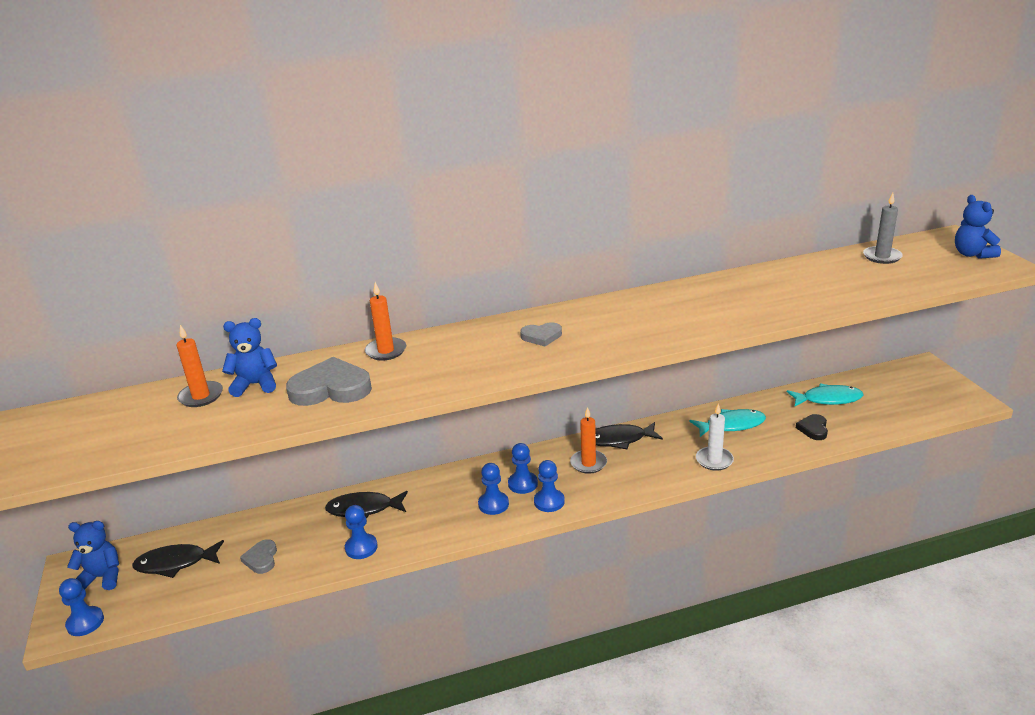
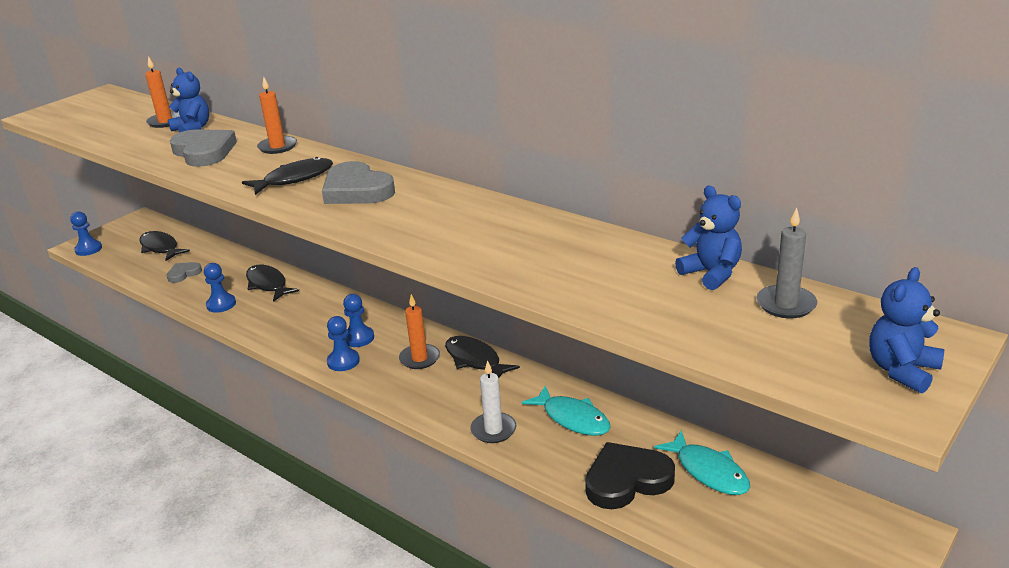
camera: 55 degrees right, 0 degrees up
blue teddy bear [67,521,119,590] -> blue teddy bear moved to [675,186,742,290]
blue pawn [478,463,509,515] -> none
grey heart [520,322,562,346] -> grey heart [322,161,395,204], size x1.84
black heart [796,414,828,440] -> black heart [585,442,675,509], size x1.84
none -> black fish [242,157,333,195]

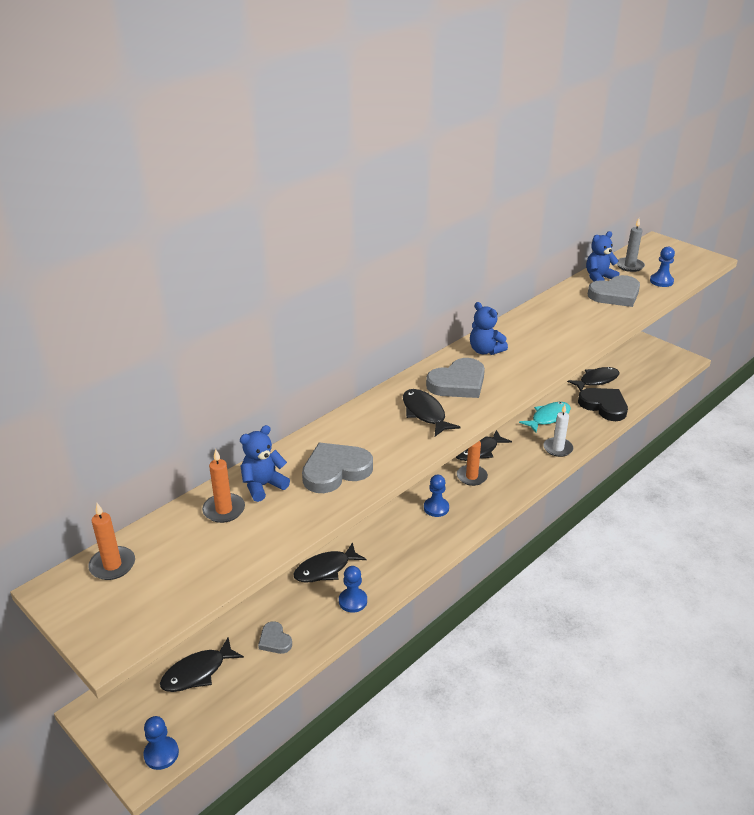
camera: 85 degrees left, 5 degrees up
orange candle [257,76,297,154] -> orange candle moved to [88,503,135,580]
blue pawn [327,316,360,371] -> blue pawn moved to [650,247,675,287]
black heart [585,442,675,509] -> black heart turned 150 degrees clockwise [578,388,628,421]
turquoise fish [654,430,750,495] -> black fish [567,367,619,392]
blue teddy bear [869,267,944,394] -> blue teddy bear moved to [470,302,508,355]
none -> grey heart [588,275,640,307]

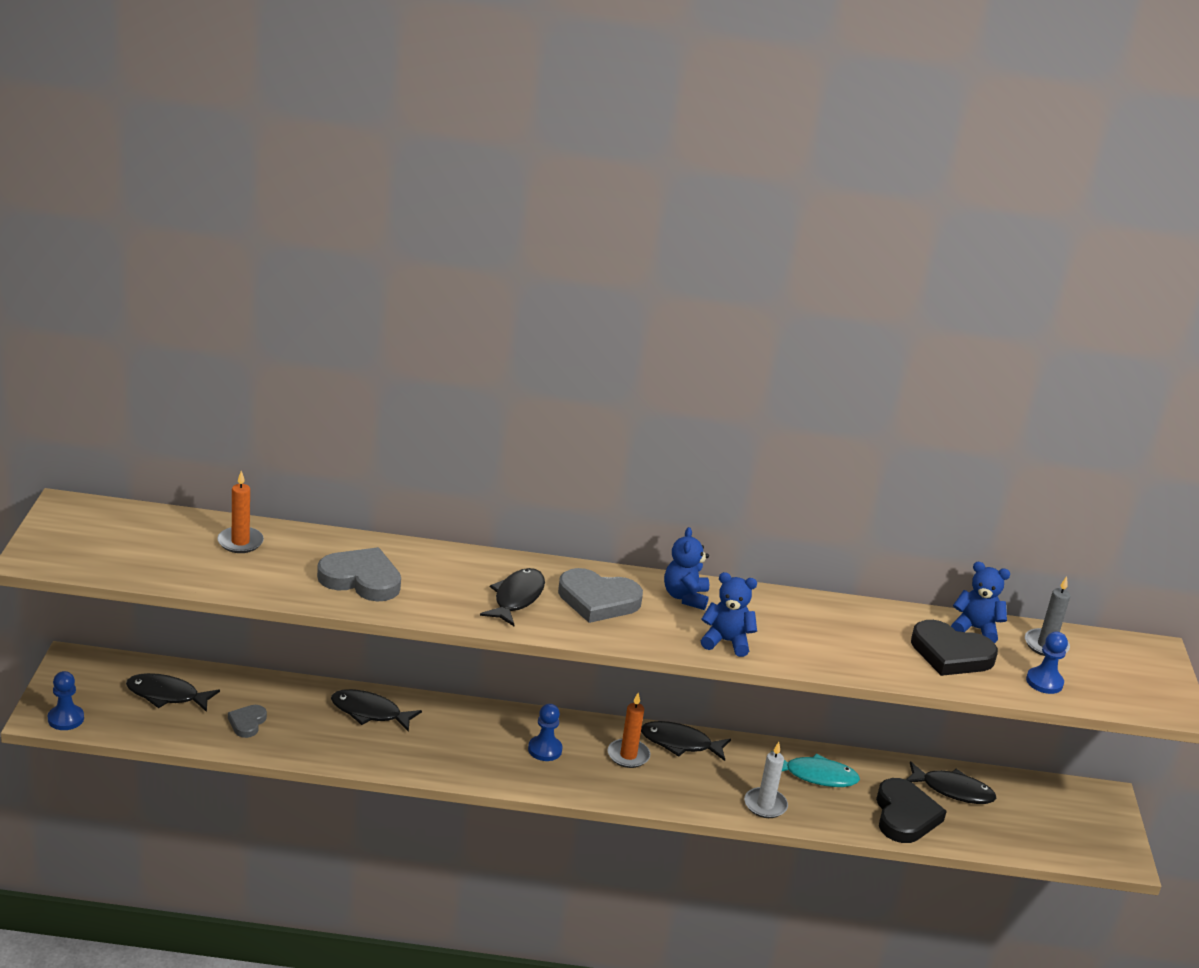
camera: 45 degrees right, 5 degrees down
orange candle [88,503,135,580] -> none
blue teddy bear [240,425,290,502] -> blue teddy bear moved to [701,572,757,657]
blue pawn [339,566,367,613] -> none
grey heart [588,275,640,307] -> black heart [911,620,998,676]

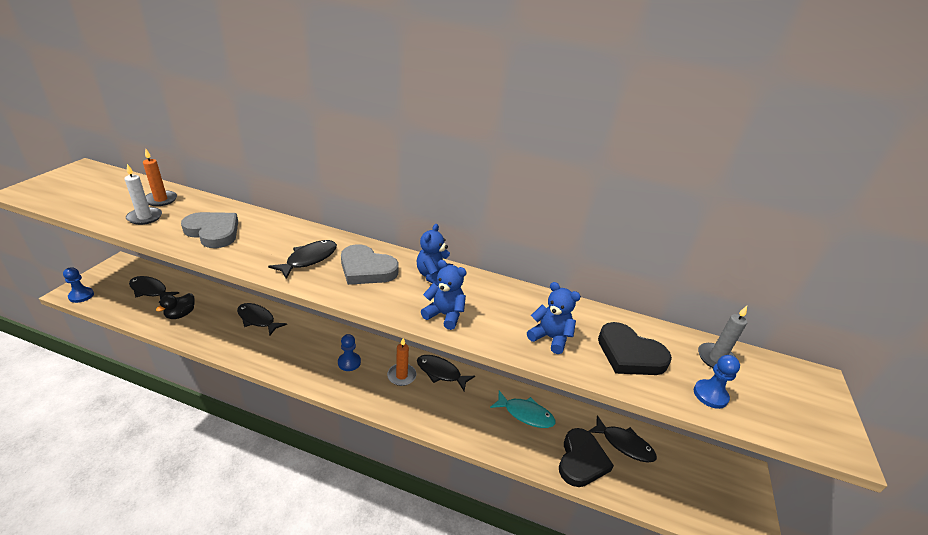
camera: 15 degrees right, 5 degrees up
grey heart [228,705,267,738] -> black duck [156,293,195,319]
white candle [744,742,788,818] -> white candle moved to [124,164,162,225]
blue teddy bear [951,562,1010,643] -> blue teddy bear moved to [527,282,581,354]

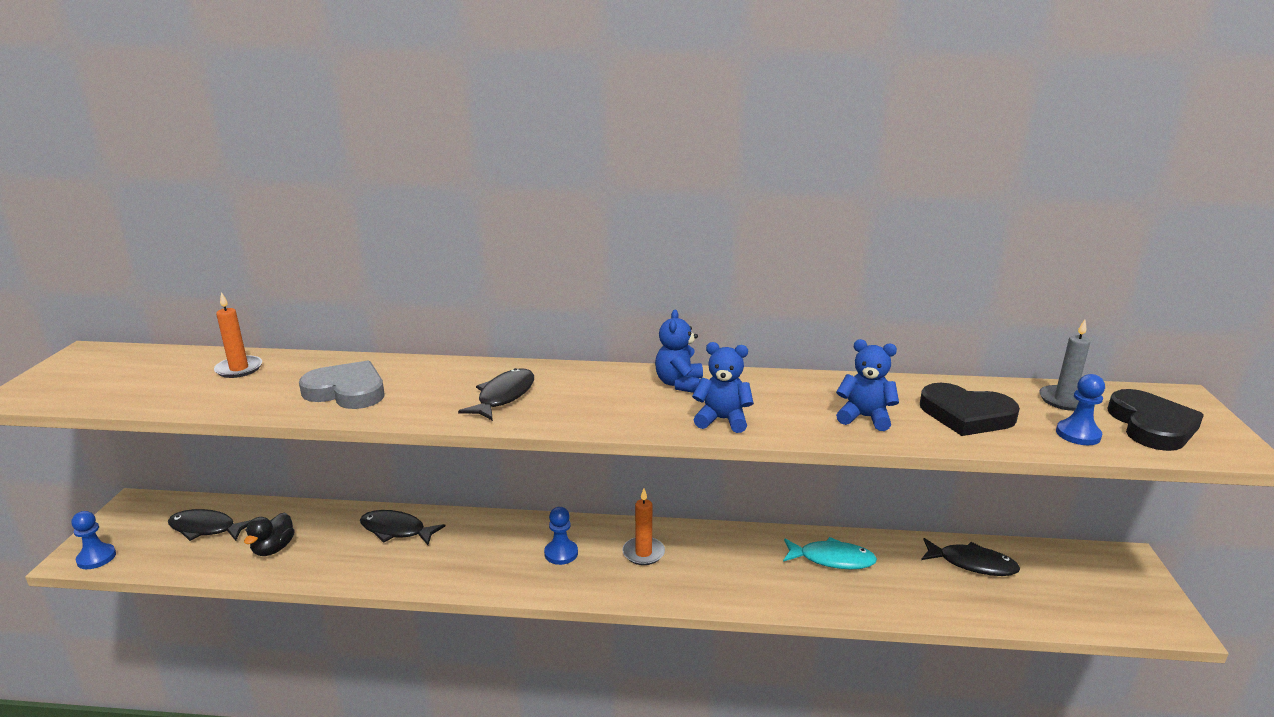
camera: 10 degrees left, 10 degrees down
white candle [124,164,162,225] -> none
grey heart [341,244,399,285] -> none
black fish [417,355,475,391] -> none
black heart [559,428,614,487] -> black heart moved to [1107,389,1204,451]

